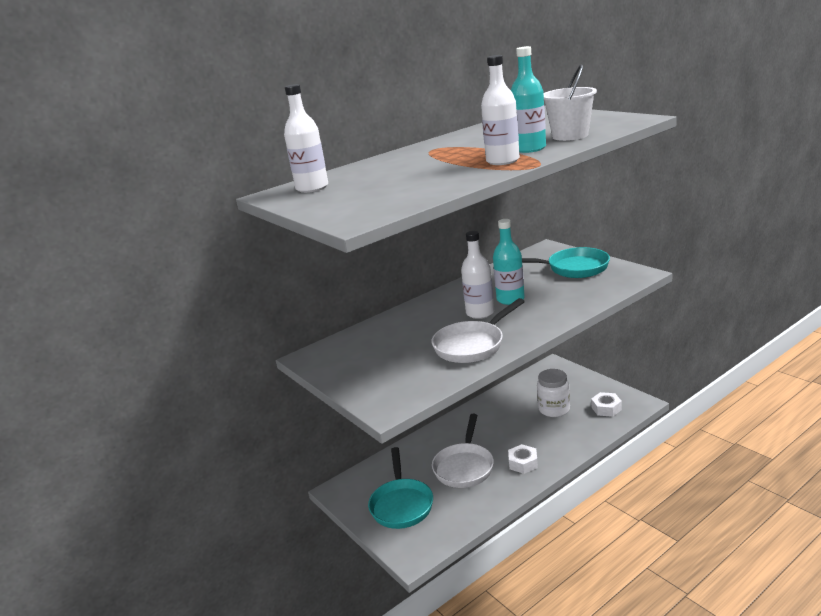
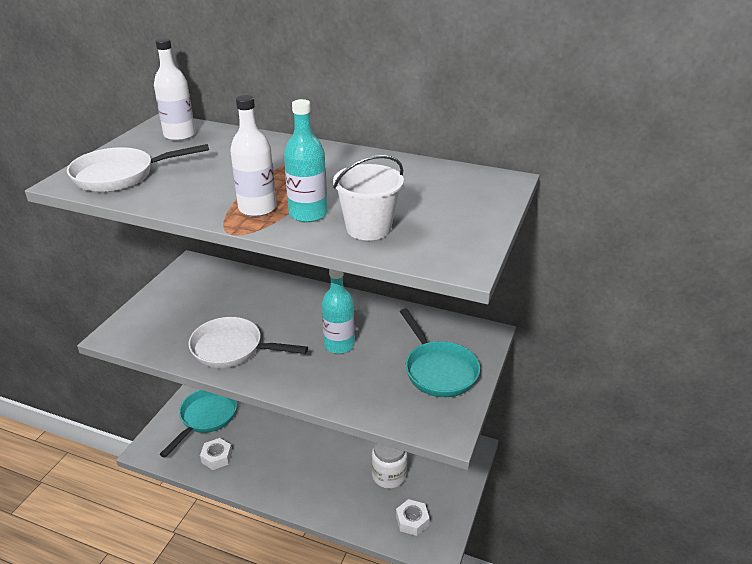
camera: 55 degrees right, 10 degrees up
turquoise pan [368,447,433,529] -> turquoise pan turned 150 degrees clockwise [160,390,237,458]
white pan [432,414,494,488] -> white pan moved to [67,144,209,192]
white bottle [461,231,494,319] -> none
white nut [508,444,538,474] -> white nut moved to [200,438,232,470]

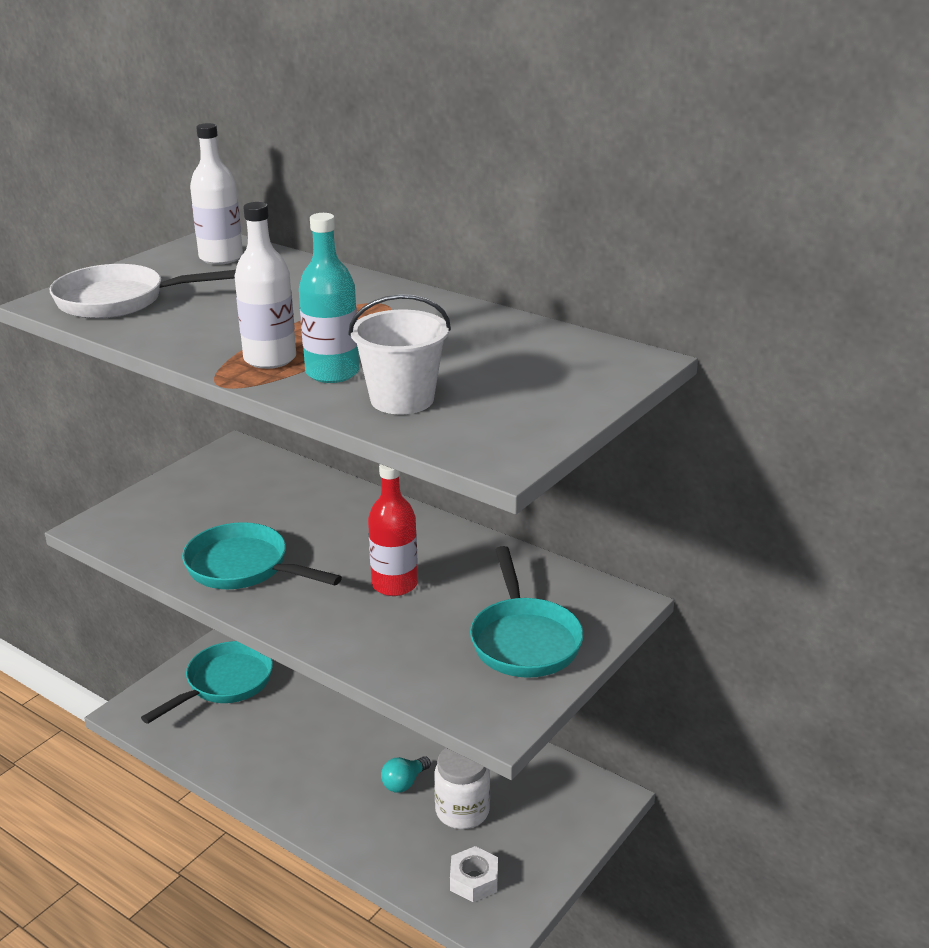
camera: 15 degrees right, 5 degrees down
white pan [188,317,308,368] -> turquoise pan [182,522,342,589]
white nut [200,438,232,470] -> none
turquoise bottle [322,269,355,354] -> red bottle [368,464,418,596]
none -> turquoise light bulb [381,756,431,793]

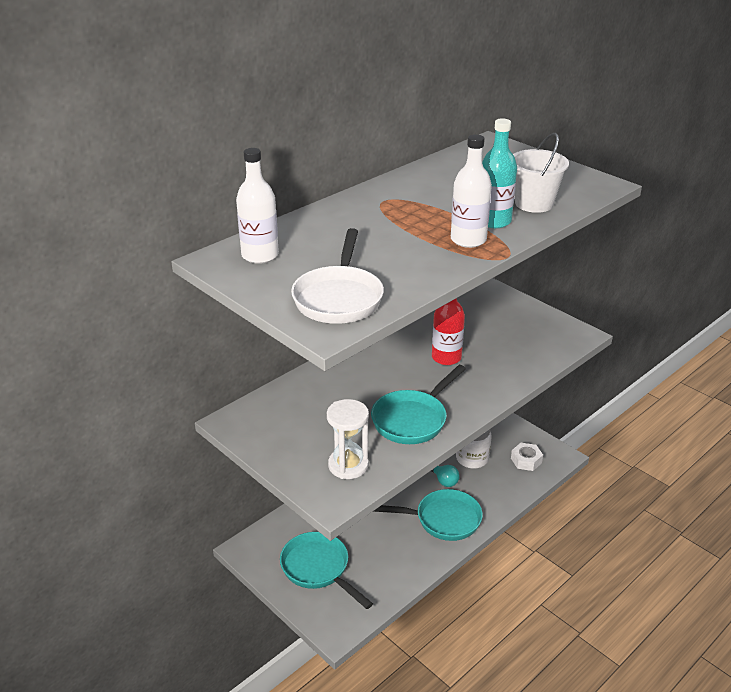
camera: 80 degrees left, 5 degrees up
turquoise pan [470,546,584,678] -> turquoise pan moved to [373,489,483,541]
none -> white hourglass [327,399,369,479]

